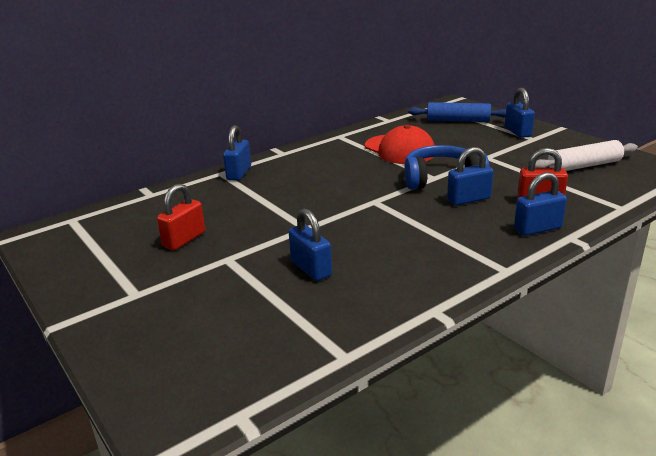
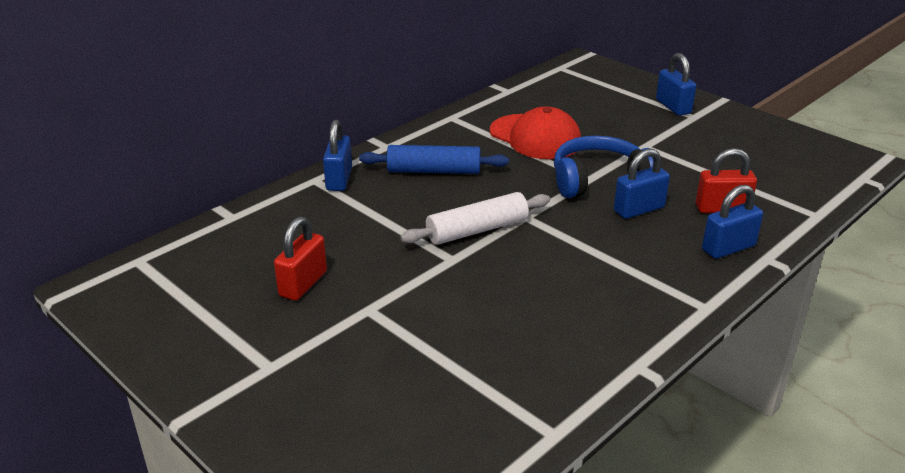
camera: 10 degrees left, 5 degrees up
blue padlock [289,208,332,281] -> none
blue rolling pin [408,102,506,122] -> blue rolling pin moved to [359,145,509,174]
white rolling pin [535,140,638,171] -> white rolling pin moved to [400,192,550,245]

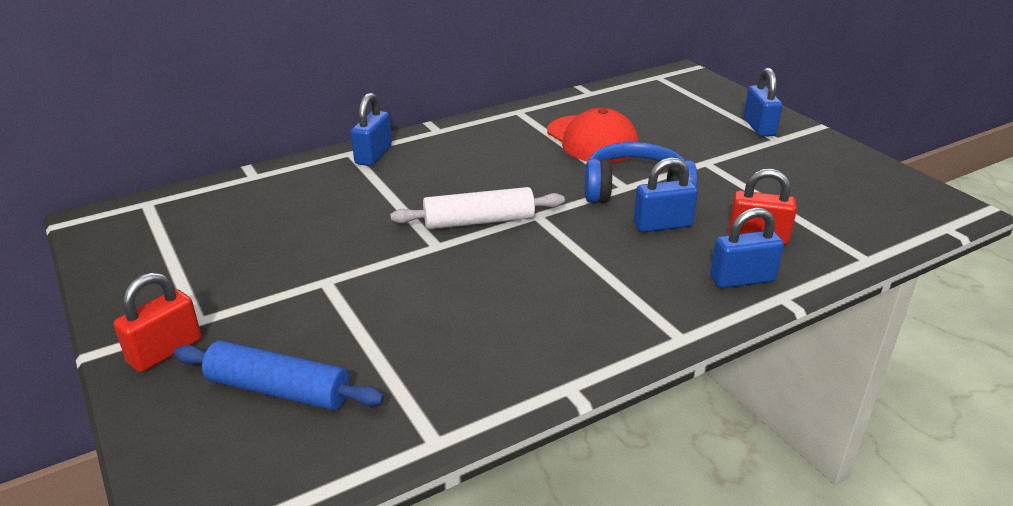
camera: 15 degrees right, 0 degrees up
red padlock [274,217,327,301] -> red padlock moved to [114,272,201,372]
blue rolling pin [359,145,509,174] -> blue rolling pin moved to [174,341,384,410]

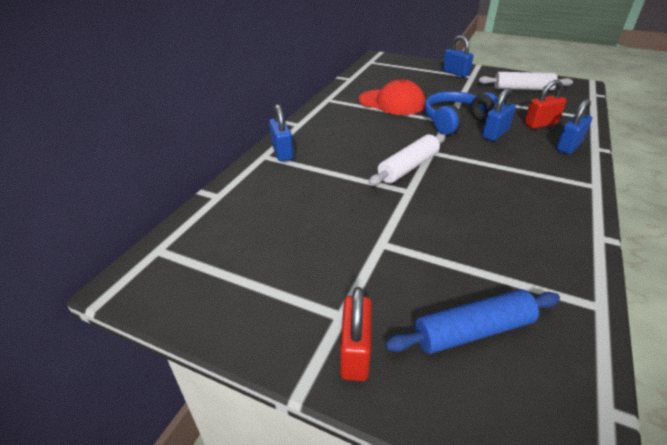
camera: 35 degrees left, 5 degrees up
none -> white rolling pin [478,72,573,90]

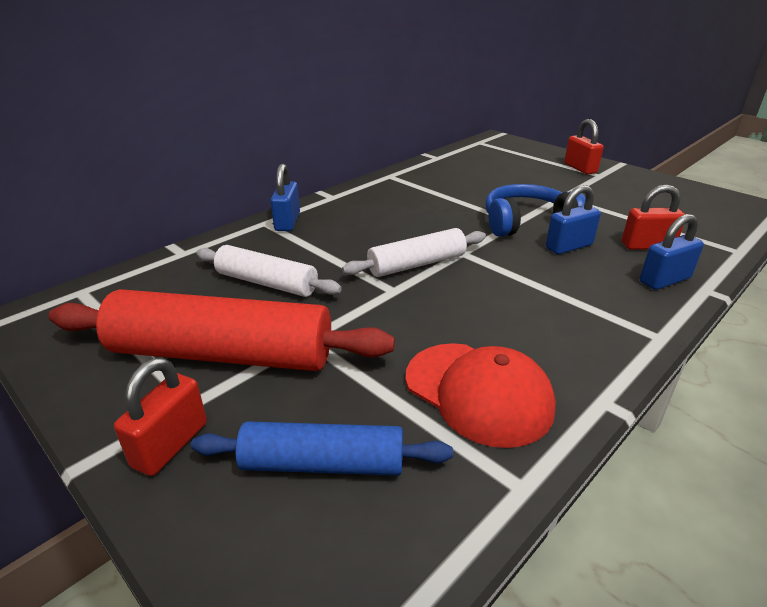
camera: 20 degrees right, 5 degrees down
red cap [359,79,425,115] -> red cap moved to [405,343,556,448]
blue padlock [442,36,473,77] -> red padlock [564,119,603,175]
white rolling pin [478,72,573,90] -> white rolling pin moved to [196,245,342,297]
none -> red rolling pin [49,289,395,371]

